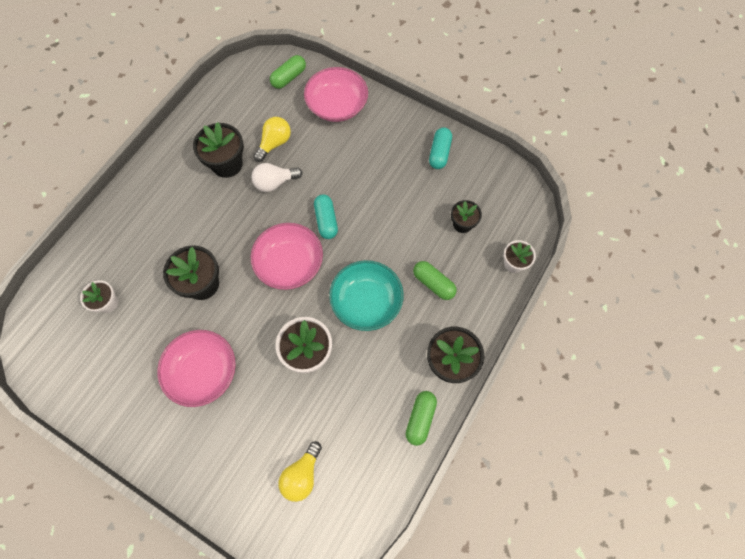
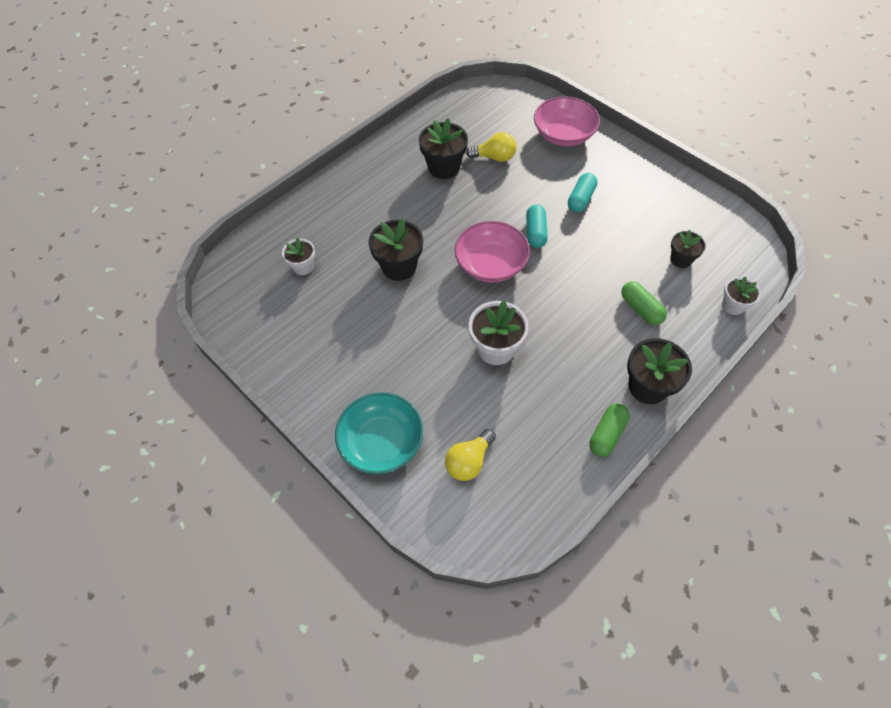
camera: 15 degrees right, 10 degrees down
pink bowl [157,330,236,407] -> none
white light bulb [251,163,302,192] -> none
yellow light bulb [254,117,291,162] -> yellow light bulb turned 45 degrees clockwise [466,132,517,162]
green capsule [270,55,306,89] -> none
turquoise bowl [329,260,404,331] -> turquoise bowl moved to [335,392,423,474]
turquoise capsule [429,127,452,169] -> turquoise capsule moved to [568,173,598,212]

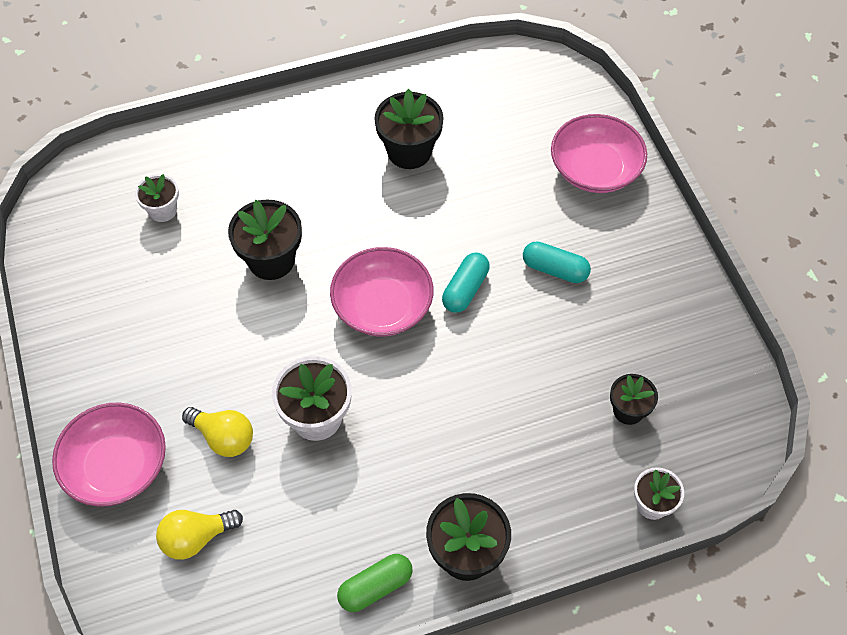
camera: 25 degrees right, 0 degrees up
turquoise bowl [335,392,423,474] -> pink bowl [52,402,166,507]
yellow light bulb [466,132,517,162] -> yellow light bulb moved to [182,407,253,457]
turquoise capsule [568,173,598,212] -> turquoise capsule turned 60 degrees clockwise [523,241,591,283]
green capsule [621,281,667,325] -> none

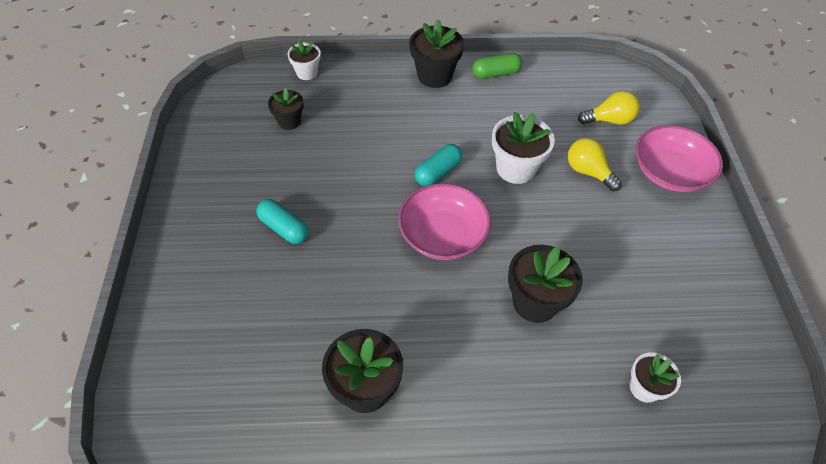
camera: 165 degrees left, 5 degrees down
turquoise capsule [442,253,490,313] -> turquoise capsule moved to [415,144,462,186]
pink bowl [551,114,647,193] -> none

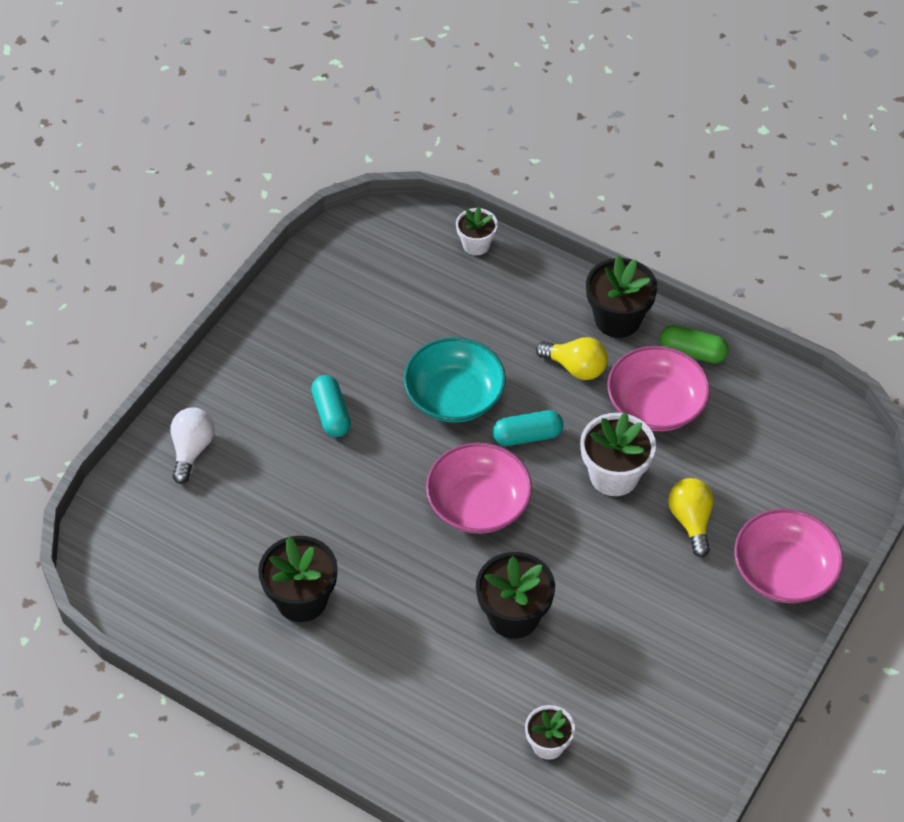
camera: 35 degrees right, 0 degrees up
black flower pot [268,88,304,130] -> none
yellow light bulb [578,91,640,125] -> yellow light bulb moved to [536,337,608,380]
none -> white light bulb [170,408,215,484]
none -> turquoise bowl [404,337,506,423]
none -> pink bowl [607,346,710,431]

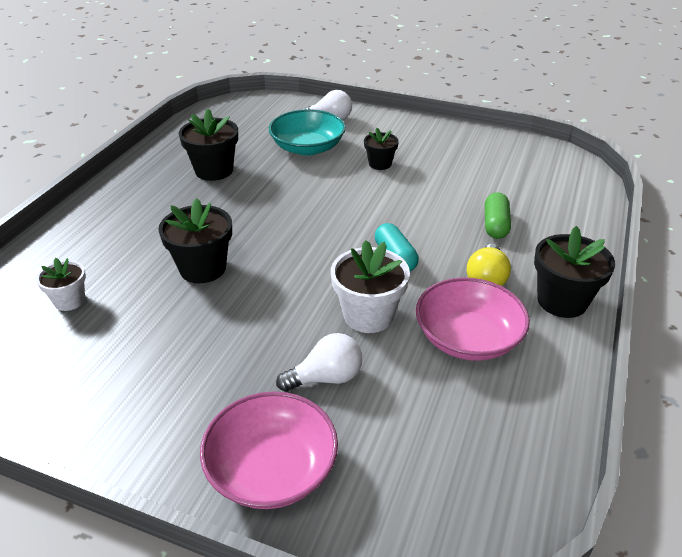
camera: 80 degrees right, 15 degrees down
turquoise capsule [311,375,351,437] -> black flower pot [364,128,399,170]
turquoise bowl [404,337,506,423] -> turquoise bowl moved to [269,109,346,156]
pink bowl [426,443,532,534] -> none
white flower pot [456,206,498,255] -> none
green capsule [660,325,729,363] -> green capsule moved to [485,192,511,239]
yellow light bulb [668,478,714,557] -> white light bulb [276,333,362,392]

